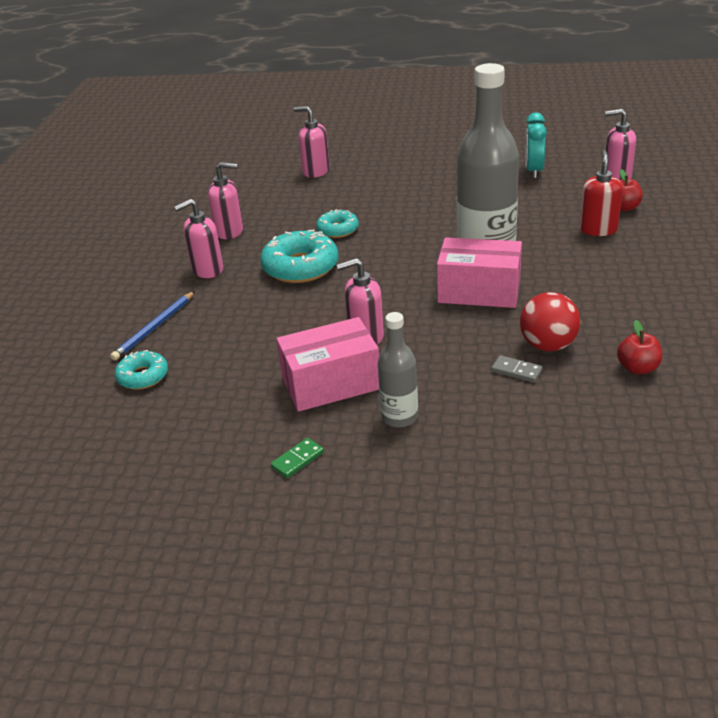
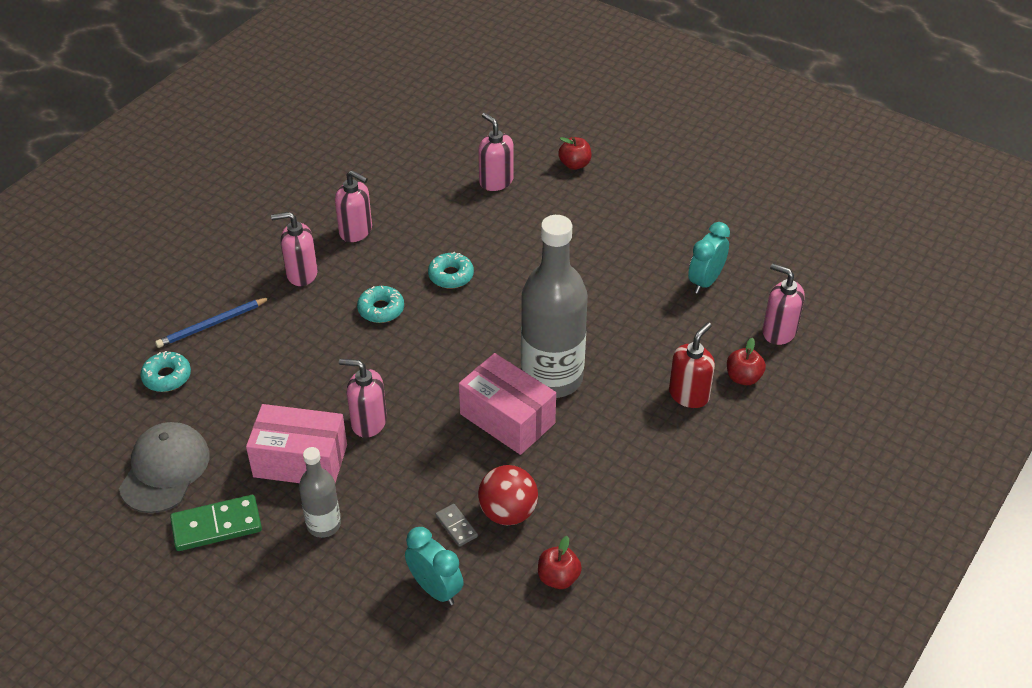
camera: 25 degrees right, 10 degrees up
turquoise donut [260,229,339,283] -> turquoise donut [357,286,404,323], size x0.58
green domino [271,438,324,478] -> green domino [170,495,262,551], size x1.86
none -> grey cap [119,422,210,513]
none -> turquoise clock [405,527,464,605]
none -> red apple [558,137,592,170]

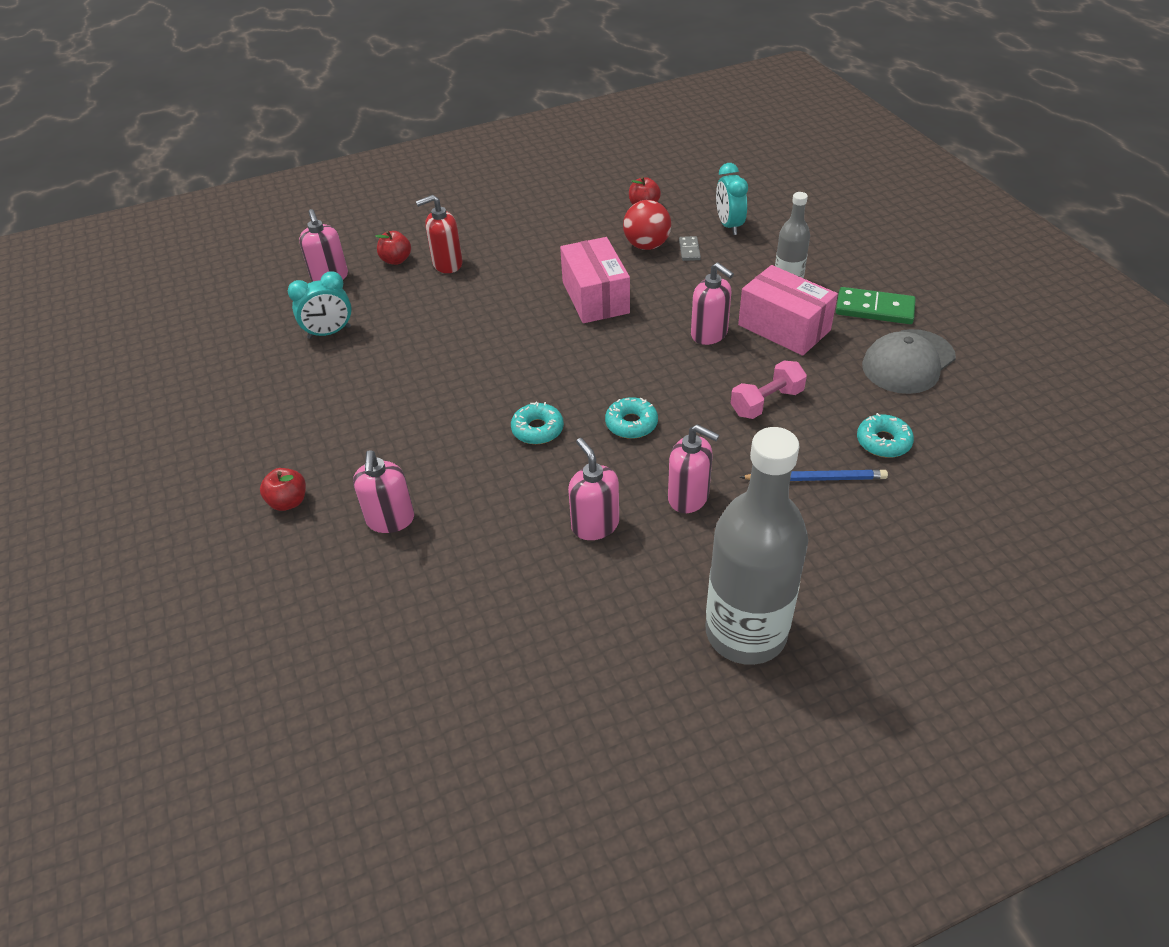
camera: 145 degrees left, 0 degrees up
grey bottle [521,215,588,398] -> grey bottle moved to [705,427,808,665]
none -> pink dumbbell [731,361,807,419]

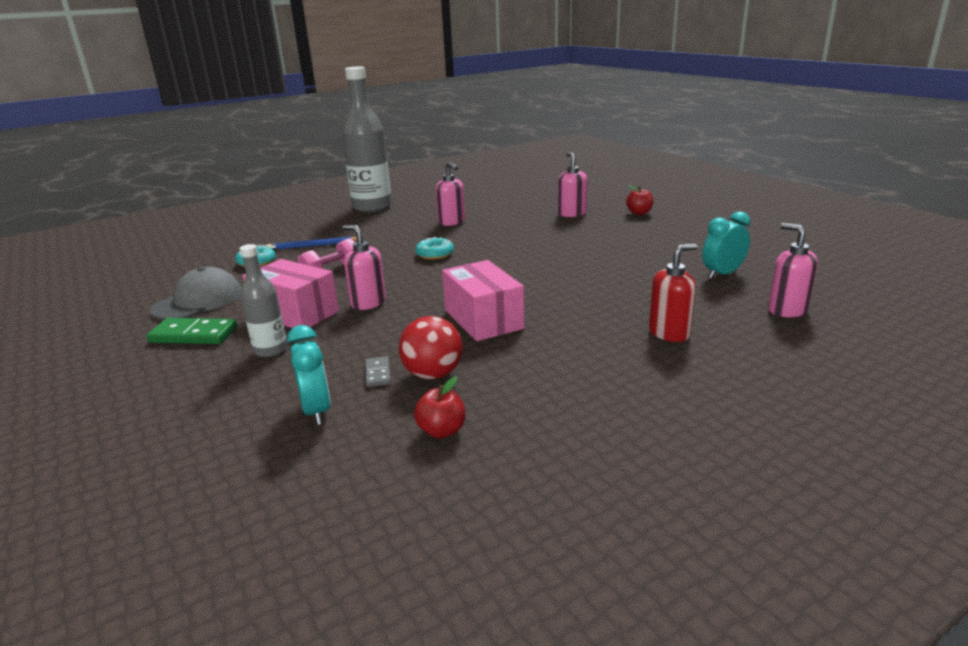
camera: 170 degrees right, 20 degrees down
red apple [375,231,411,265] -> none
turquoise donut [511,402,564,444] -> none
pink soap dispenser [668,424,719,513] -> none

